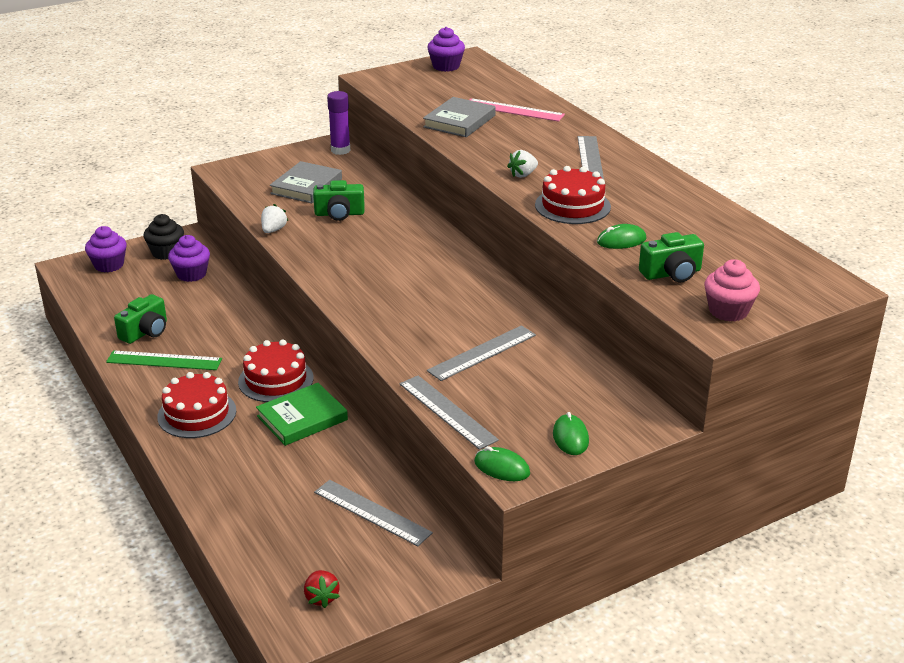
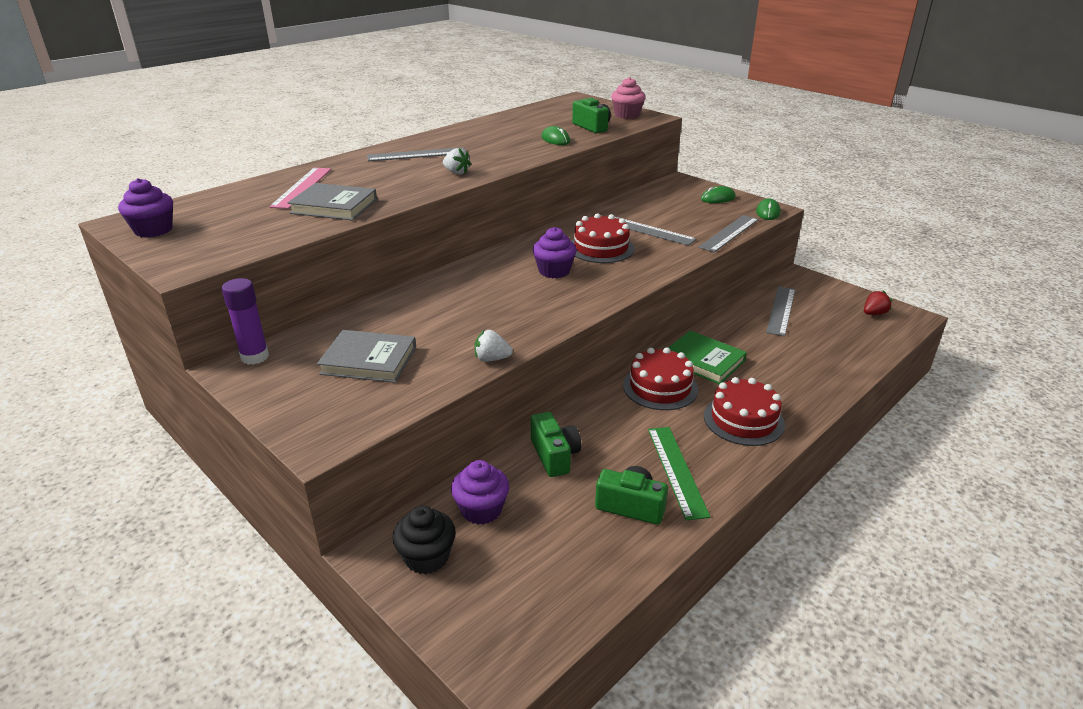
camera: 105 degrees left, 0 degrees up
purple cupcake [85,226,127,273] -> purple cupcake moved to [533,227,577,278]
green camera [313,180,365,221] -> green camera moved to [531,412,581,477]
red cake [535,166,611,224] -> red cake moved to [571,213,634,263]

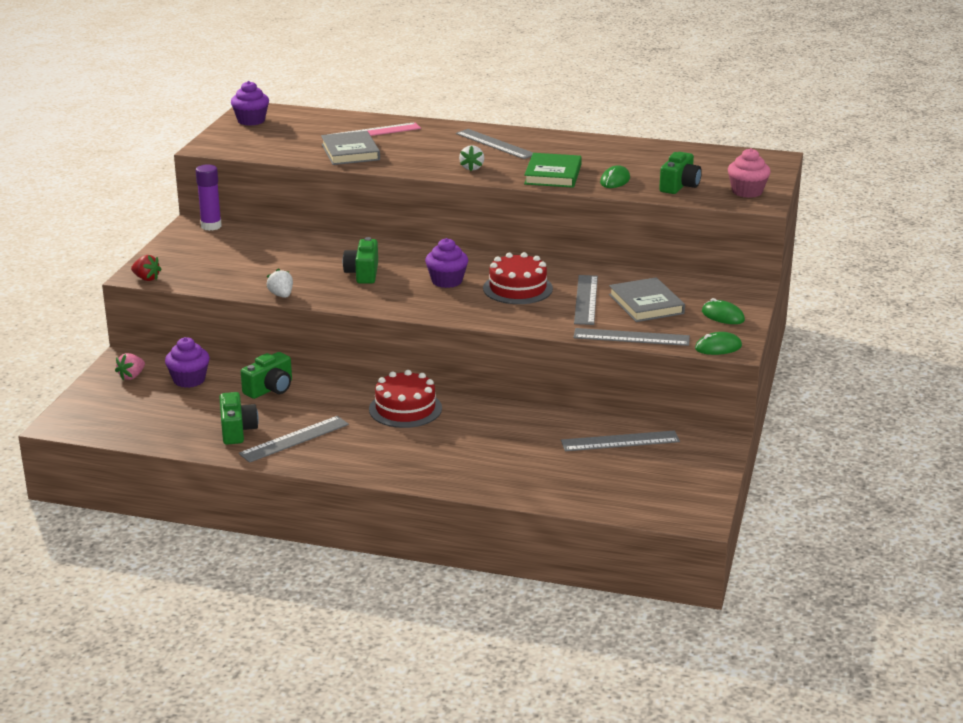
camera: 60 degrees right, 5 degrees down
grey book [317,330,416,383] -> grey book moved to [609,277,685,322]
black cupcake [392,506,456,575] -> pink strawberry [115,353,145,380]
green ruler [648,427,710,520] -> grey ruler [239,416,349,463]
green book [668,330,747,384] -> green book moved to [524,153,582,188]
red cake [704,377,785,446] -> none
red strawberry [864,290,892,315] -> red strawberry moved to [131,255,162,281]
none -> green camera [343,237,378,284]

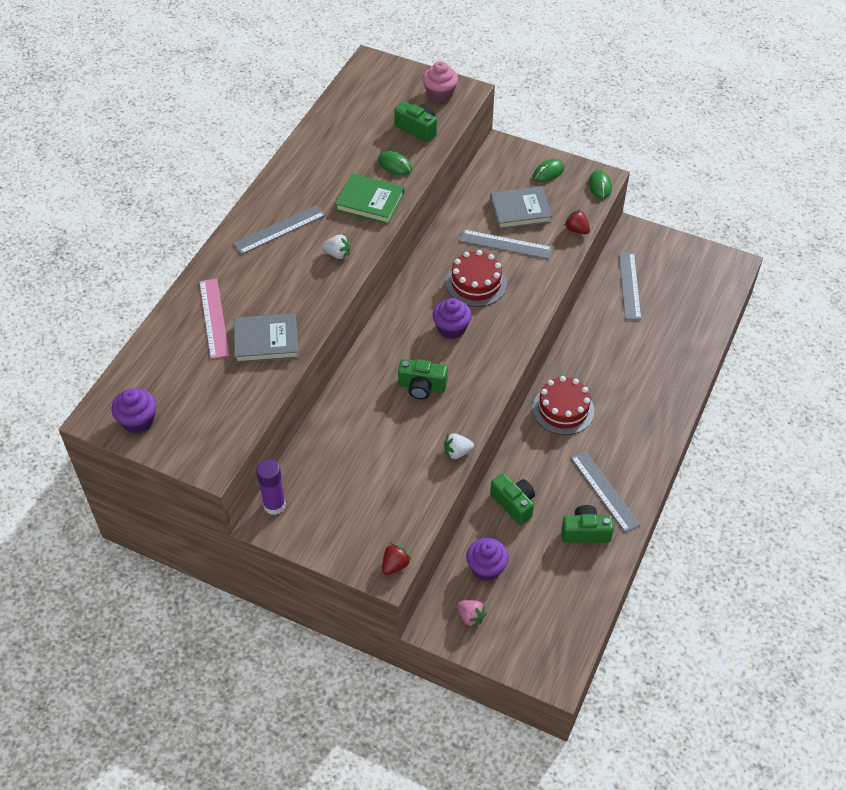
camera: 80 degrees left, 25 degrees up
grey ruler [573,328,690,346] -> red strawberry [565,210,590,234]

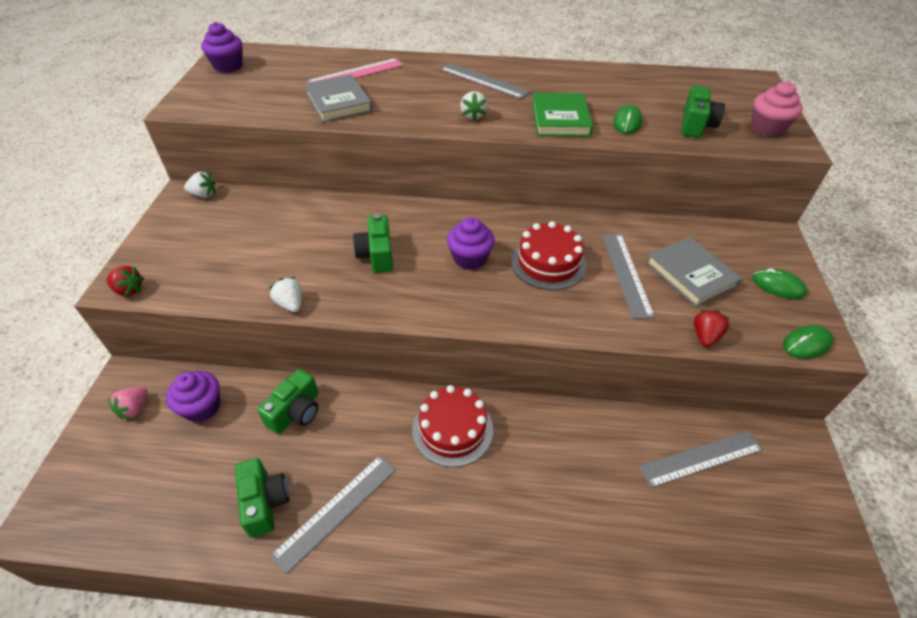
camera: 70 degrees right, 5 degrees down
purple glue stick [256,459,286,515] -> white strawberry [184,172,216,198]

